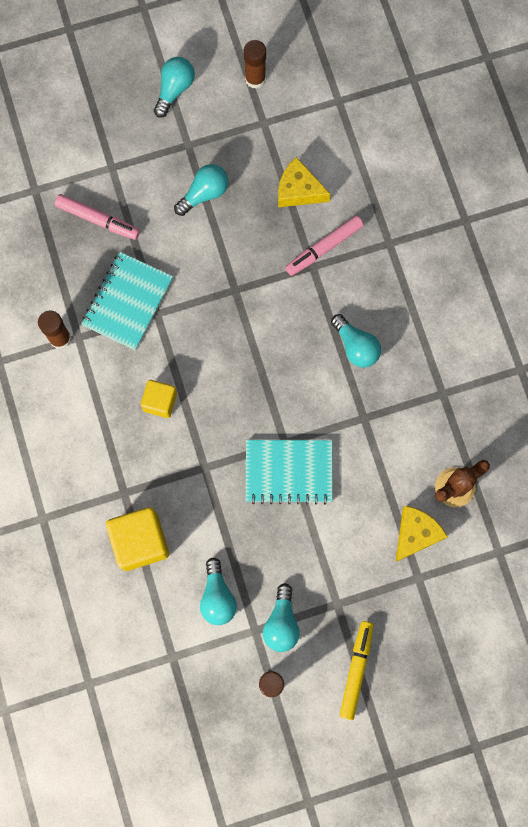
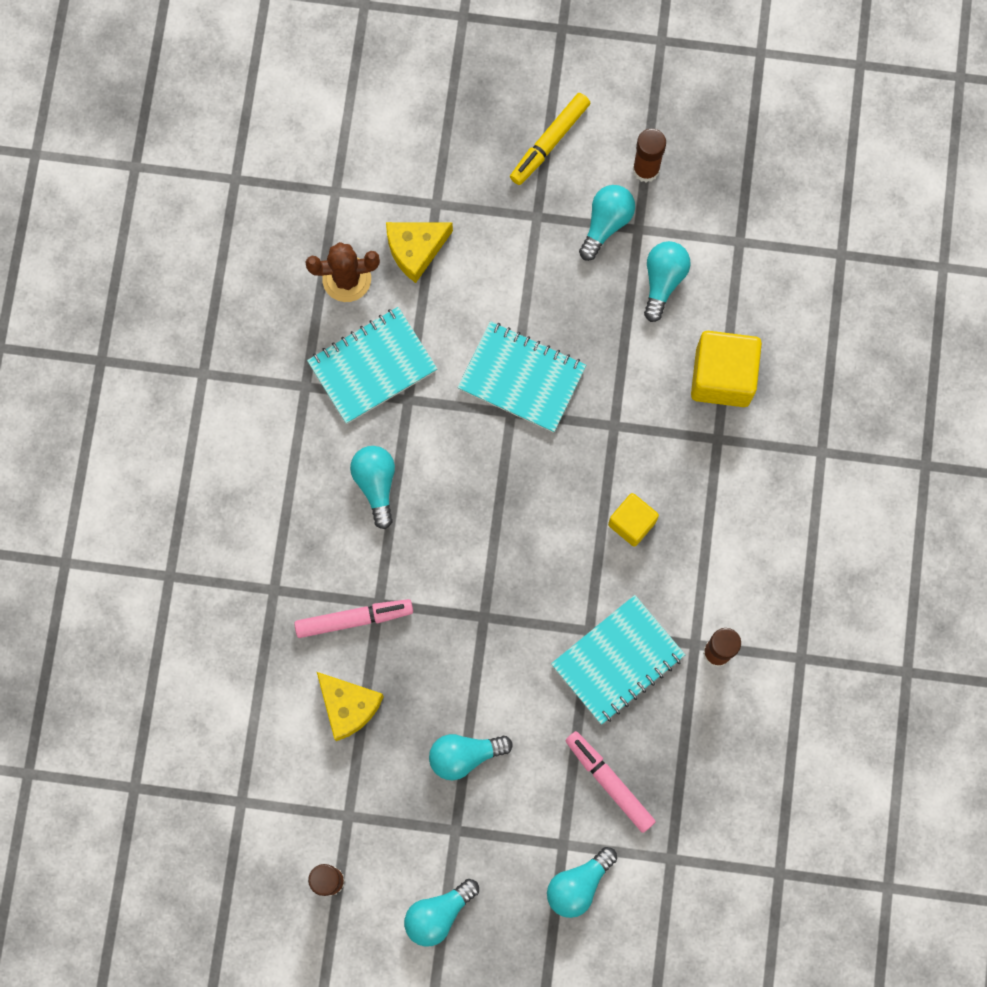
camera: 155 degrees left, 0 degrees up
none -> turquoise notebook [307,307,437,424]
none -> turquoise light bulb [547,847,617,918]

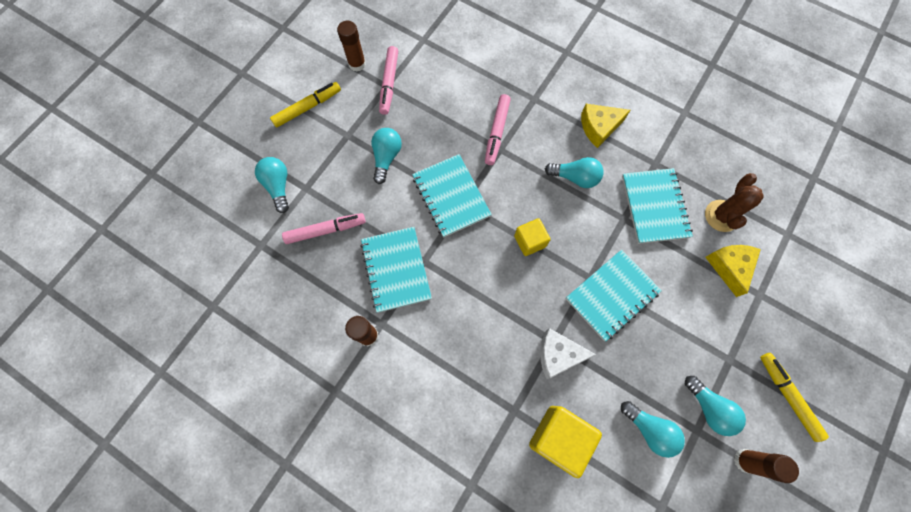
camera: 115 degrees right, 5 degrees down
yellow cheese [317,672,384,741] -> yellow cheese moved to [581,104,630,148]
turquoise light bulb [404,879,479,947] -> yellow marker [270,82,341,128]
yellow cube [608,493,659,546] -> yellow cube moved to [514,218,551,256]
none -> pink marker [379,46,398,115]
none -> turquoise notebook [412,154,492,238]
none -> white cheese [540,328,596,379]

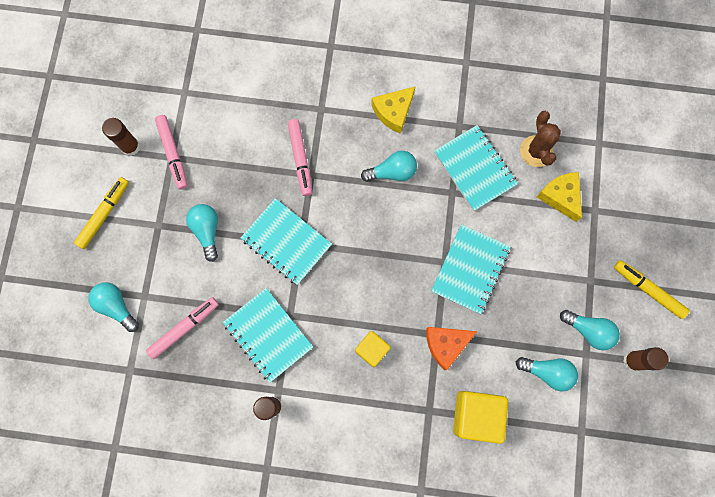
camera: 25 degrees left, 5 degrees up
yellow cube [514,218,551,256] -> yellow cube moved to [355,331,391,367]
white cheese [540,328,596,379] -> orange cheese [426,327,477,370]

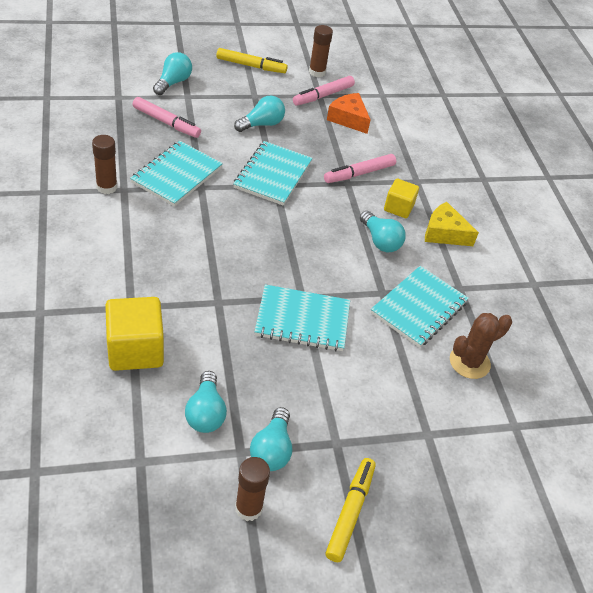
camera: 65 degrees right, 30 degrees down
yellow cube [355,331,391,367] -> yellow cube moved to [384,179,419,218]
orange cheese [426,327,477,370] -> orange cheese moved to [327,93,371,134]
yellow cheese [537,172,582,222] -> none

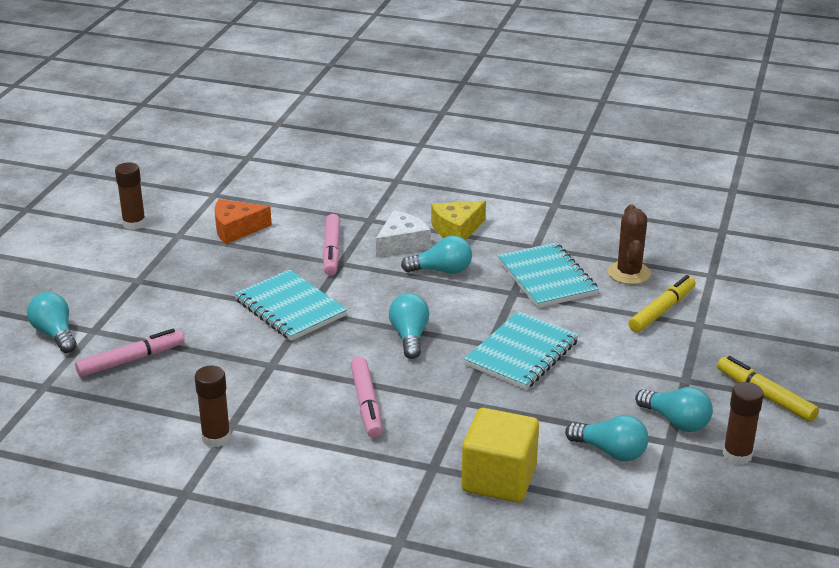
camera: 55 degrees left, 15 degrees down
turquoise notebook [130,141,223,207] -> none
yellow marker [216,48,288,73] -> yellow marker moved to [628,275,696,333]
turquoise light bulb [234,96,285,132] -> turquoise light bulb moved to [389,293,429,359]
pink marker [293,76,355,106] -> pink marker moved to [350,356,382,438]
yellow cube [384,179,419,218] -> white cheese [376,210,431,258]

